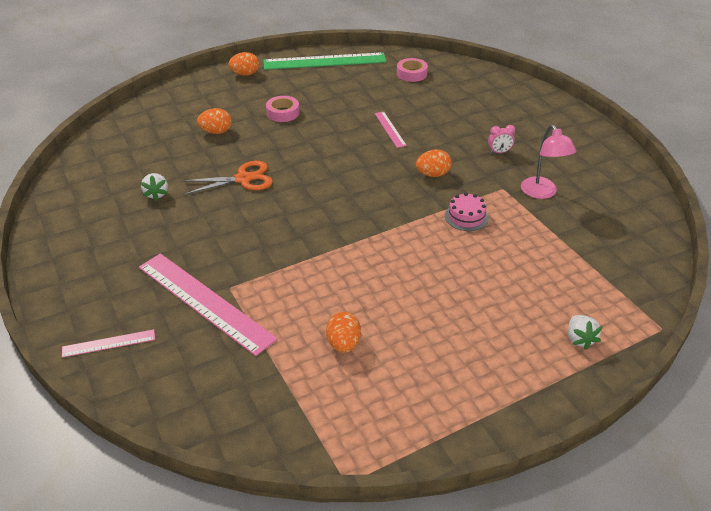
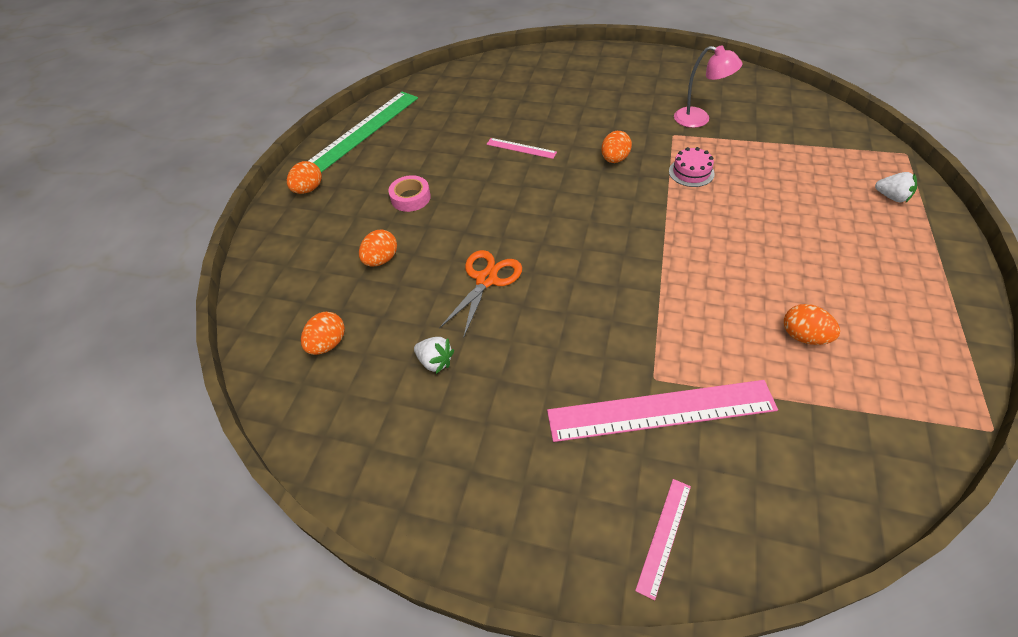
camera: 45 degrees left, 10 degrees up
pink tape [397,58,428,82] -> none
pink clock [488,125,515,153] -> none
none -> orange egg [301,312,345,355]

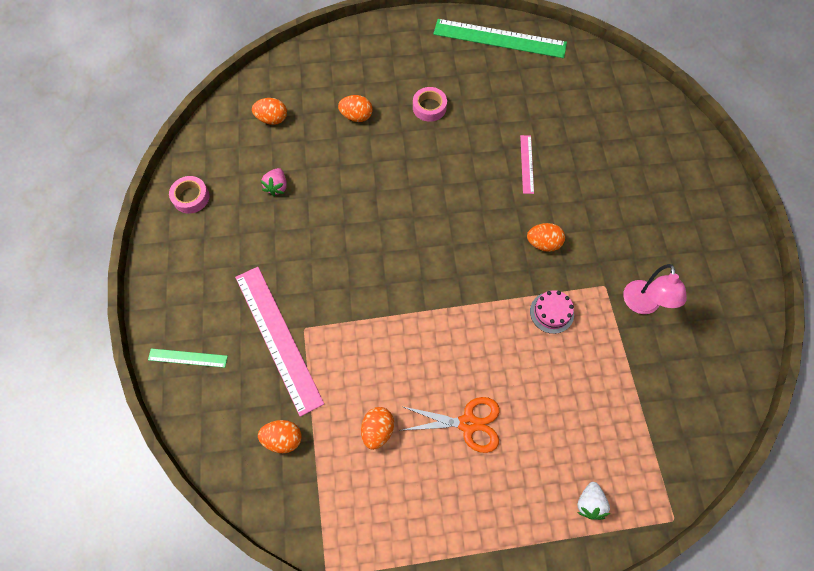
camera: 65 degrees right, 15 degrees up
orange egg [287,161,322,194] -> orange egg moved to [258,420,302,453]
white strawberry [414,337,454,374] -> pink strawberry [260,168,287,197]
orange scissors [439,250,522,338] -> orange scissors moved to [399,397,500,453]
pink ruler [635,479,691,601] -> green ruler [148,348,228,368]
none -> pink tape [169,176,209,214]

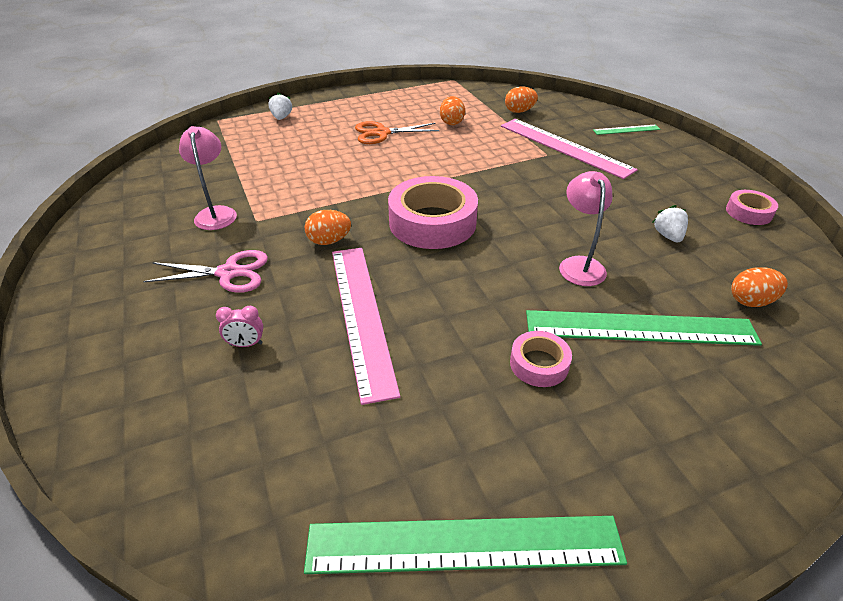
camera: 165 degrees right, 25 degrees down
pink strawberry [260,168,287,197] -> white strawberry [652,205,688,242]
orange egg [338,95,372,122] -> green ruler [526,310,762,346]
pink ruler [520,135,534,194] -> pink ruler [332,248,400,405], size x2.12
pink cake [530,290,574,334] -> none
none -> pink scissors [143,250,268,293]
none -> pink clock [216,306,263,347]
none -> pink tape [388,176,478,249]
none -> pink lamp [559,171,612,286]

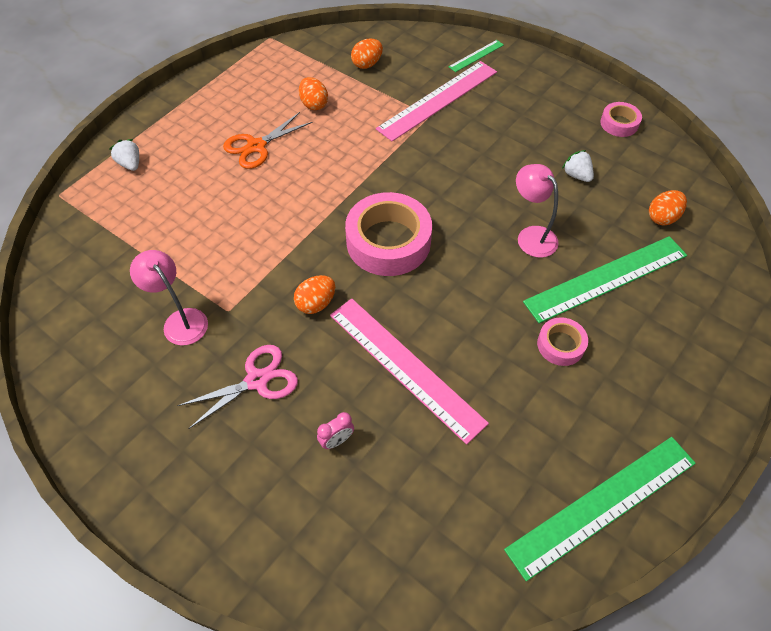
camera: 30 degrees left, 15 degrees up
pink ruler [501,119,638,179] -> pink ruler turned 60 degrees counterclockwise [376,61,497,142]

